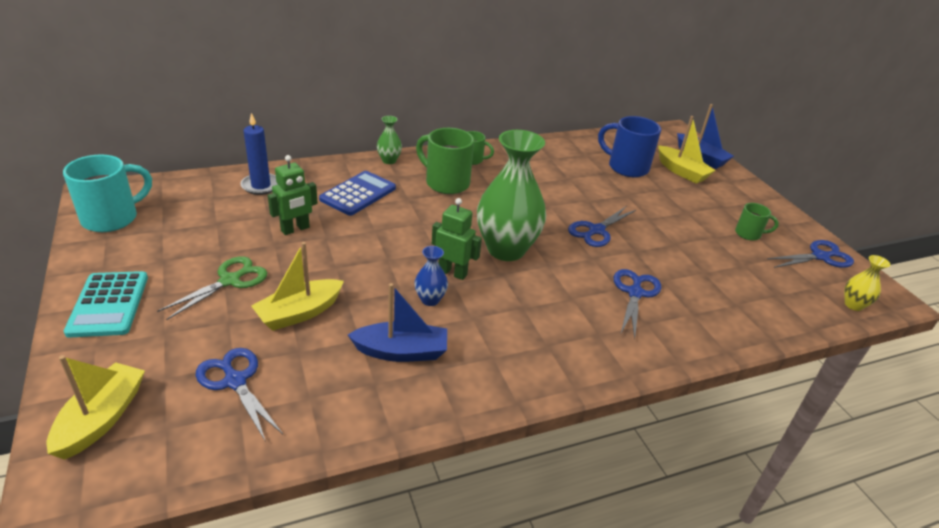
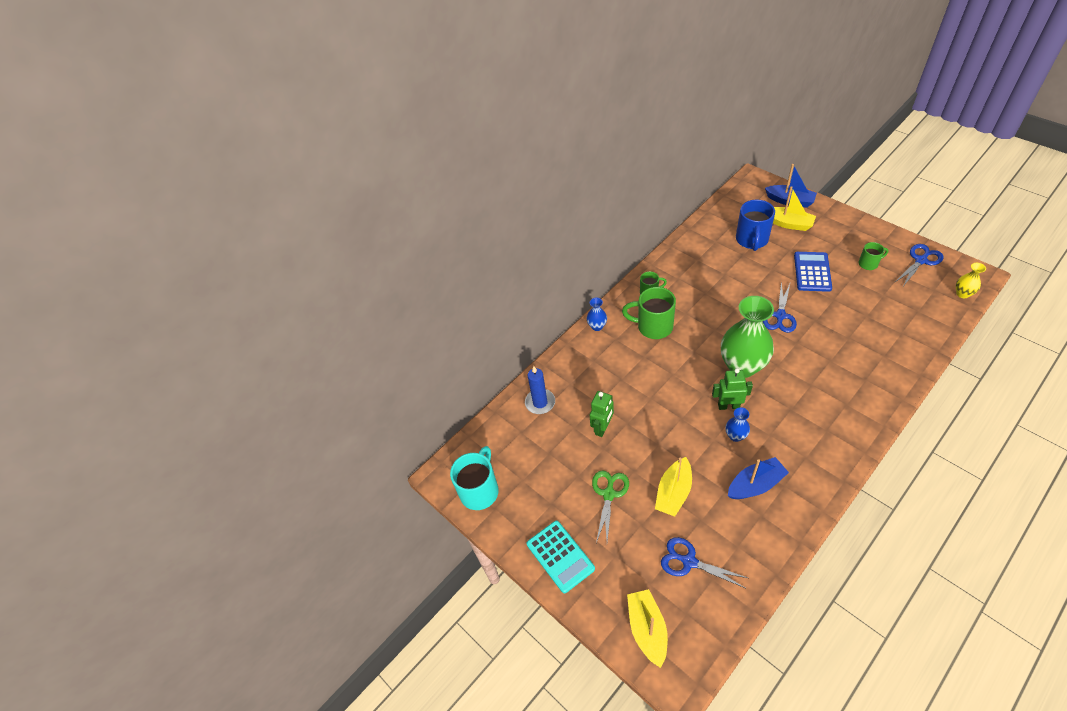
camera: 15 degrees left, 15 degrees up
blue calculator [319,171,396,216] -> blue calculator moved to [794,252,832,292]
green vase [377,116,402,164] -> blue vase [587,298,607,331]
blue mug [598,116,661,177] -> blue mug turned 90 degrees counterclockwise [736,200,775,251]
blue scissors [614,269,661,339] -> none

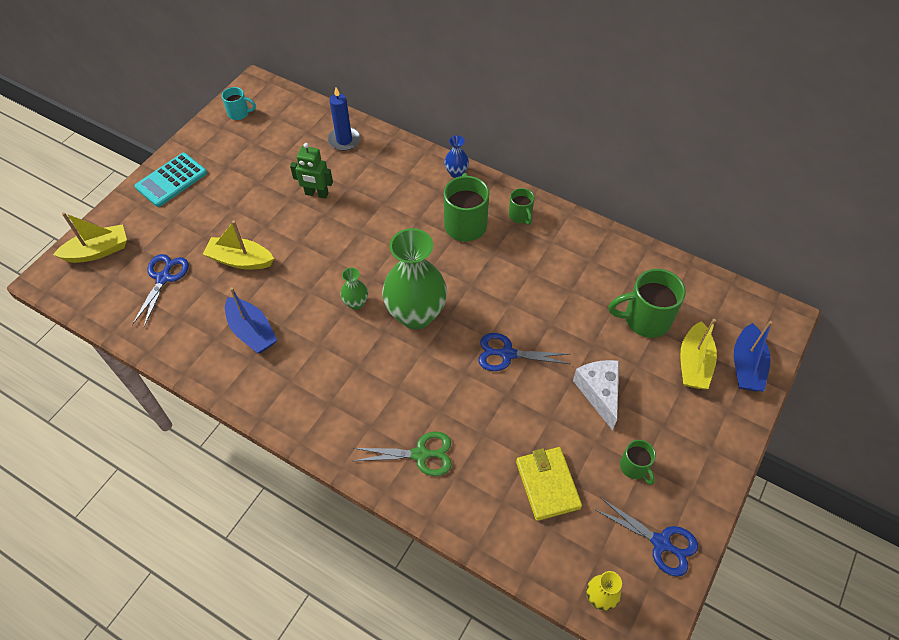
camera: 70 degrees right, 5 degrees up
turquoise mug [450,446,499,510] -> turquoise mug [222,87,256,120], size x0.55
green scissors [592,470,629,543] -> green scissors moved to [353,431,452,476]
green robot [712,368,753,410] -> green vase [340,268,368,310]
blue vase [726,407,750,442] -> none
blue mug [736,200,775,251] -> green mug [608,269,686,338]
blue calculator [794,252,832,292] -> white cheese [573,360,619,431]
none -> yellow wallet [516,447,582,521]

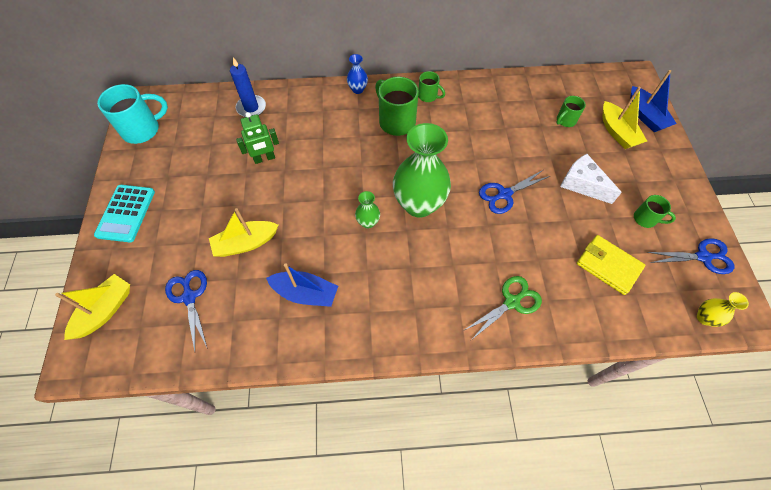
camera: 35 degrees left, 5 degrees up
turquoise mug [222,87,256,120] -> turquoise mug [97,84,168,144], size x1.83
green mug [608,269,686,338] -> green mug [557,96,586,127], size x0.55

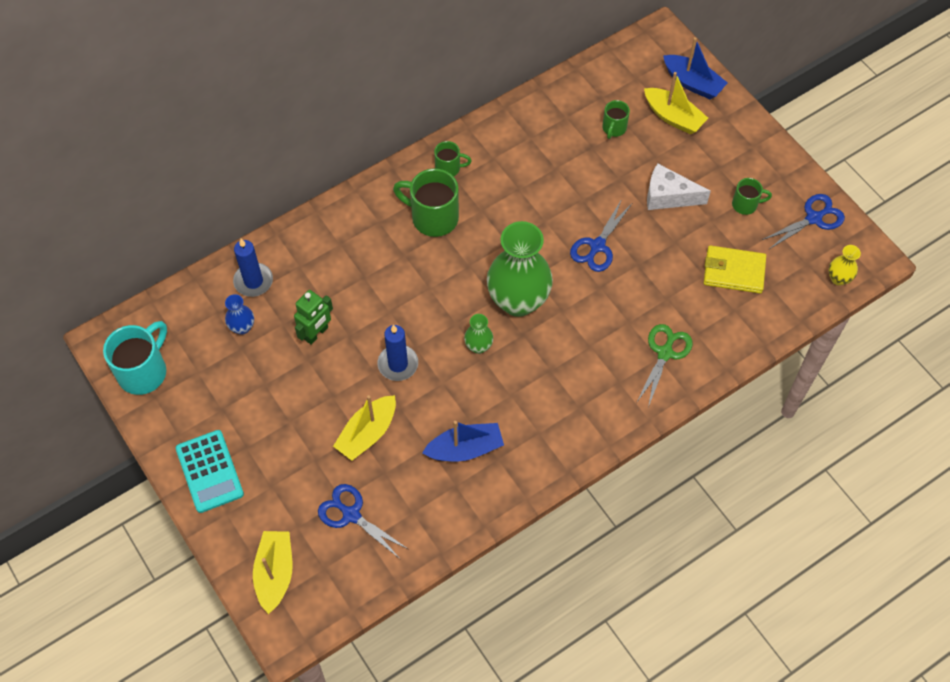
camera: 30 degrees left, 0 degrees up
blue vase [347,54,368,94] -> blue vase moved to [225,294,254,335]
none -> blue candle [378,325,418,381]

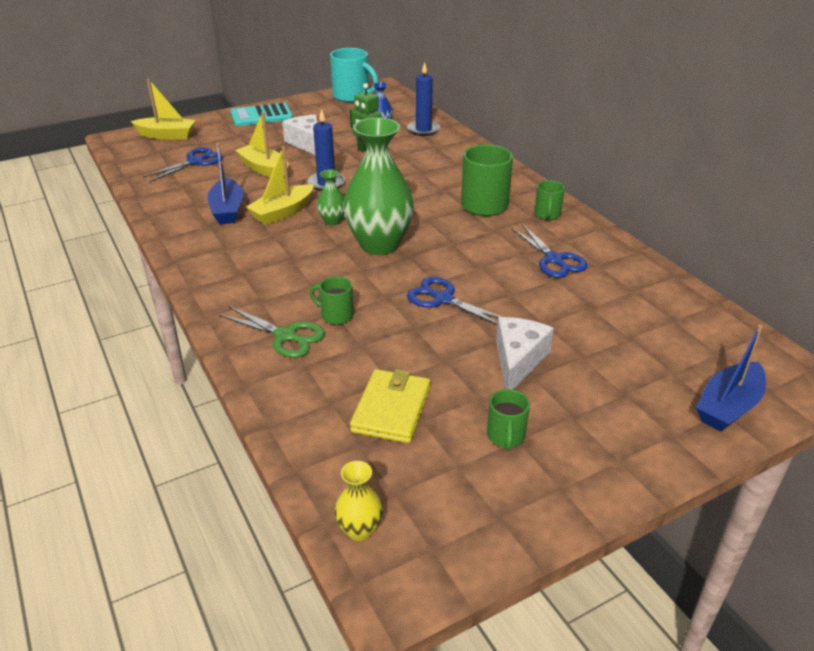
camera: 95 degrees right, 25 degrees down
green mug [602,100,630,139] -> green mug moved to [310,276,354,325]
yellow boat [644,72,708,134] -> yellow boat moved to [246,146,314,225]
blue scissors [762,194,845,249] -> blue scissors moved to [511,224,588,278]
none -> white cheese [282,114,317,155]

